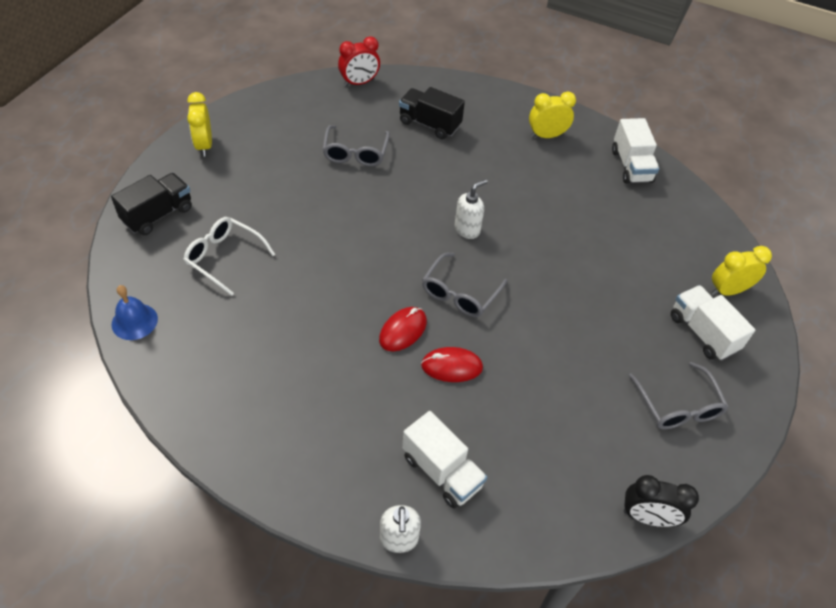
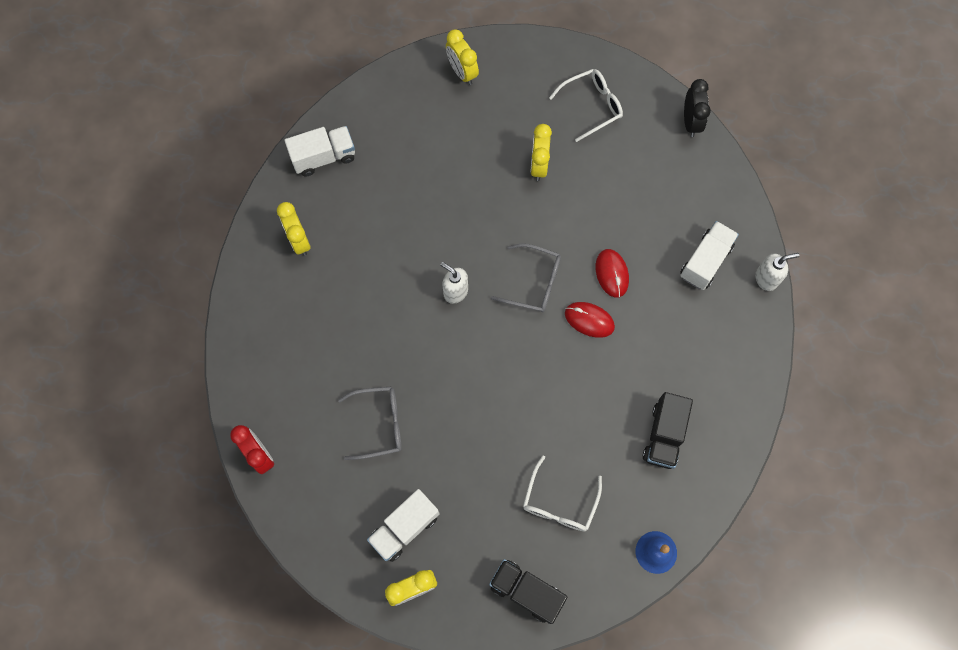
camera: 100 degrees left, 20 degrees up
black truck [399,87,465,139] -> black truck moved to [643,392,693,469]
grey glasses [629,362,728,429] -> white glasses [549,69,623,142]
white truck [671,285,755,361] -> white truck moved to [367,489,440,562]
none -> yellow clock [530,124,552,181]

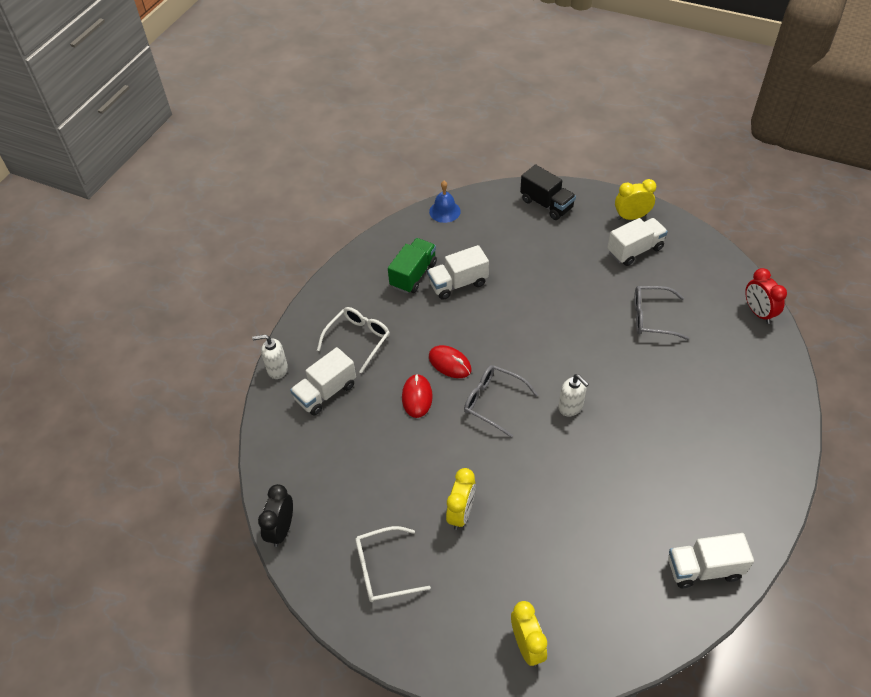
camera: 165 degrees left, 20 degrees down
yellow clock [277,202,311,256] -> none
white glasses [523,455,602,531] -> white glasses moved to [317,307,390,374]
black truck [643,392,693,469] -> green truck [388,238,437,293]
none -> white truck [427,245,489,300]

